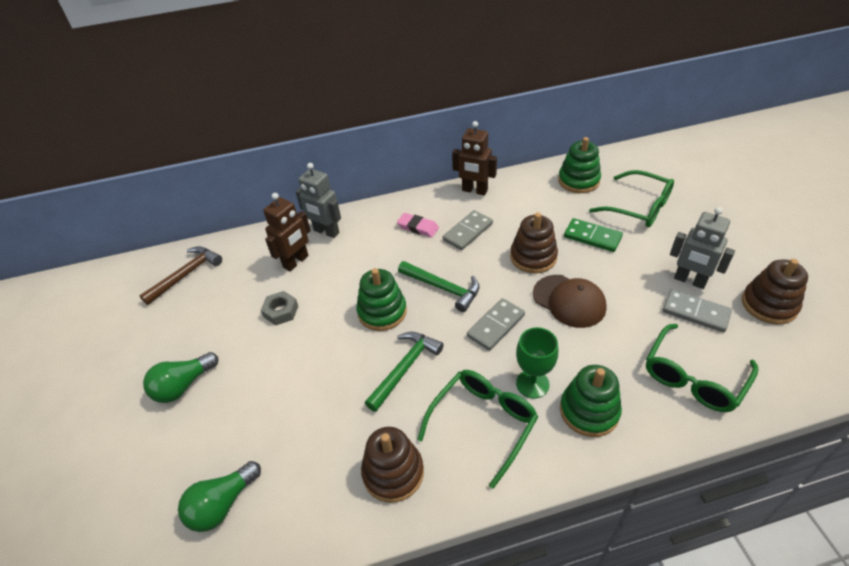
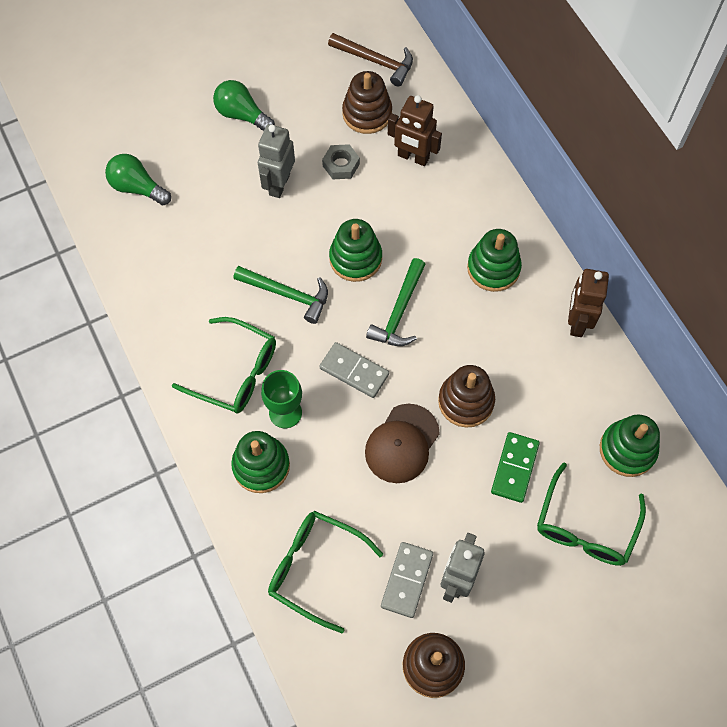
camera: 75 degrees right, 20 degrees up
grey robot [296,163,341,238] -> grey robot moved to [258,124,295,198]
brown stacking toy [361,427,424,503] -> brown stacking toy moved to [342,71,392,134]
pink eraser [397,213,439,237] -> green stacking toy [467,229,522,292]
grey domino [443,210,493,250] -> none

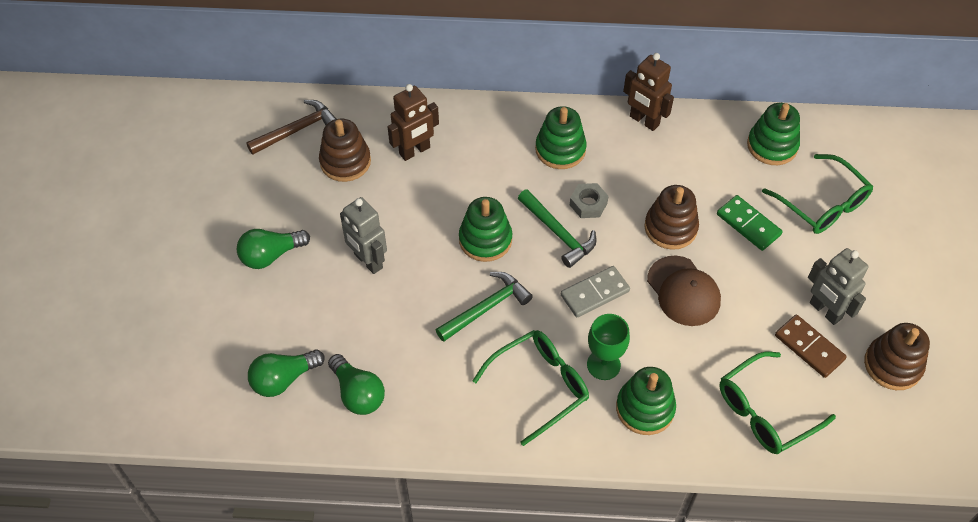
camera: 60 degrees left, 10 degrees down
grey nut [322,144,360,179] -> grey nut moved to [570,183,609,218]
grey domino [381,542,433,618] -> brown domino [775,314,847,378]
none -> green light bulb [328,354,385,415]

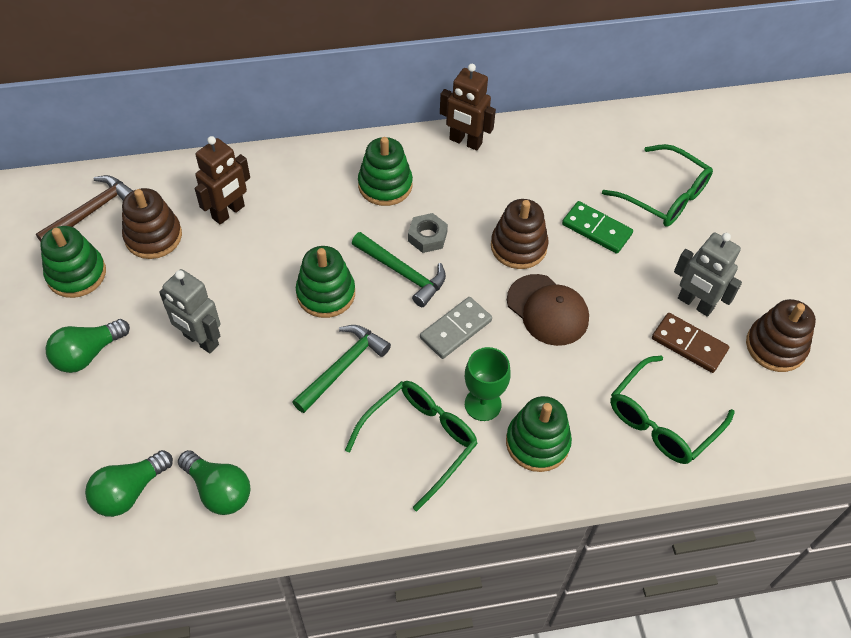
camera: 15 degrees left, 0 degrees up
green stacking toy [747,103,800,165] -> green stacking toy moved to [40,226,106,298]

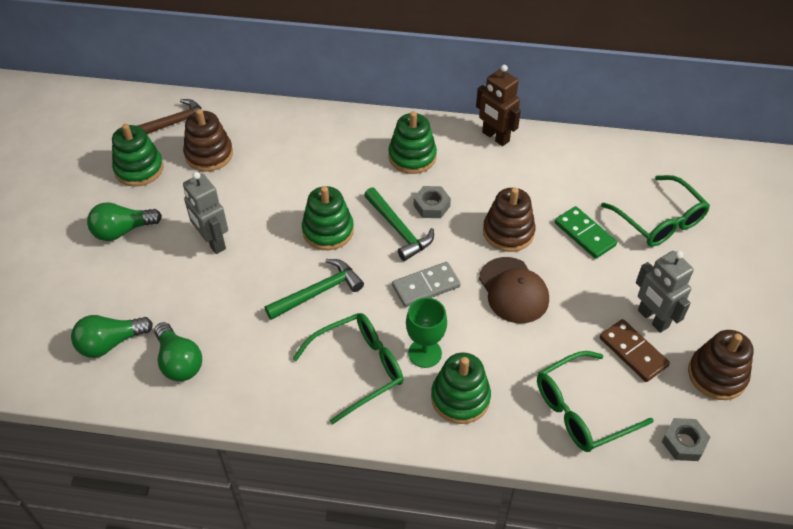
camera: 20 degrees right, 5 degrees down
brown robot [195,136,250,225] -> none
none -> grey nut [662,418,710,461]

